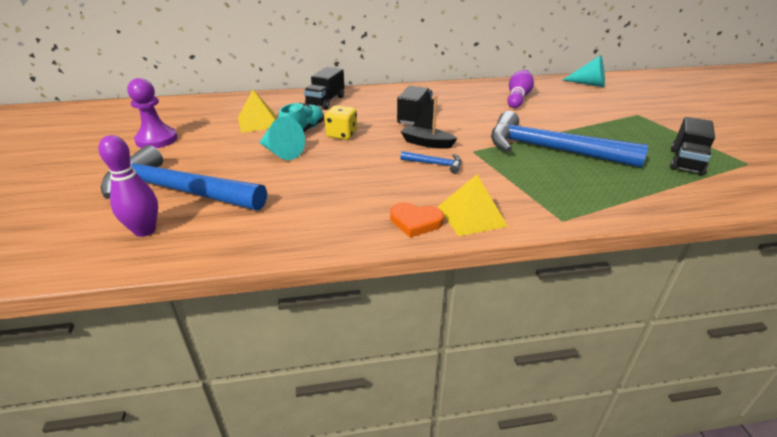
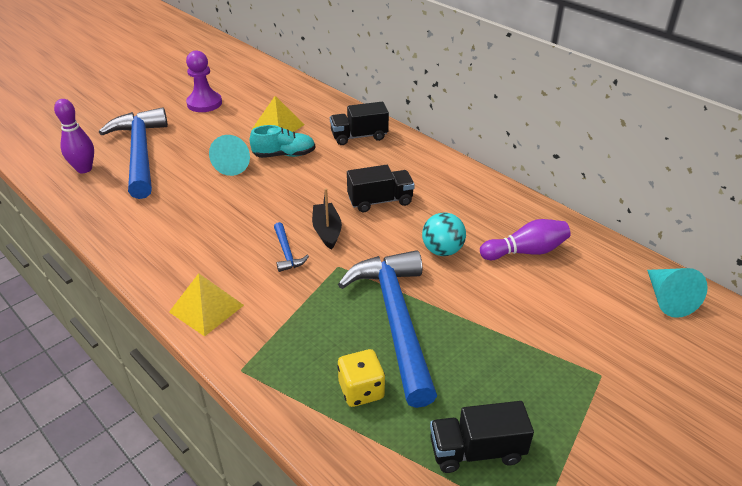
camera: 55 degrees right, 5 degrees up
yellow dice [325,105,357,140] -> yellow dice moved to [337,349,385,407]
orange heart [390,202,444,238] -> none
none -> turquoise ball [422,213,466,256]

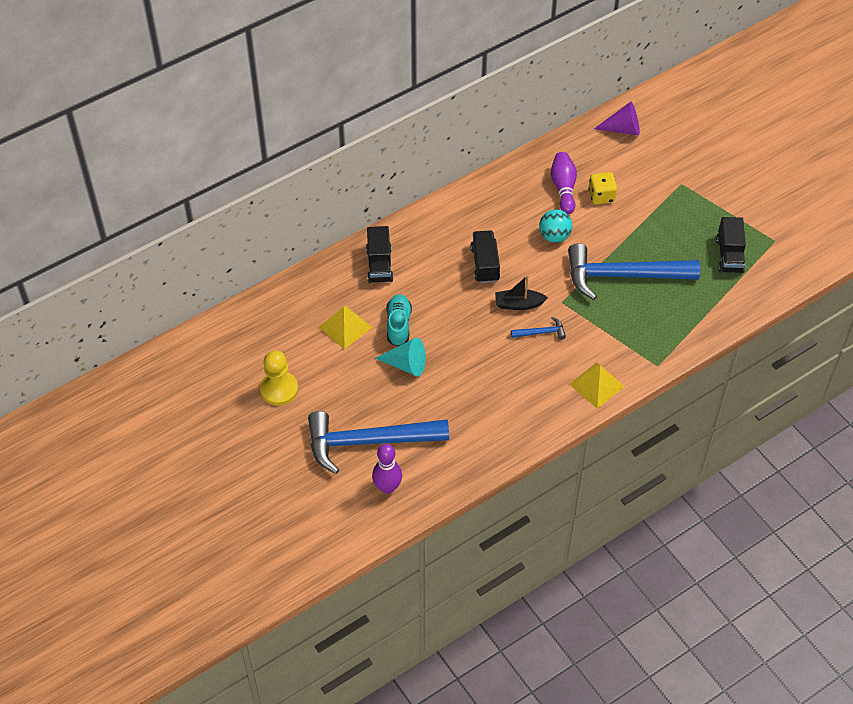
camera: 80 degrees left, 15 degrees up
purple pawn [186,51,222,112] -> yellow pawn [260,350,298,406]
yellow dice [337,349,385,407] -> yellow dice moved to [588,172,617,204]
turquoise cone [647,268,708,318] -> purple cone [594,102,640,136]

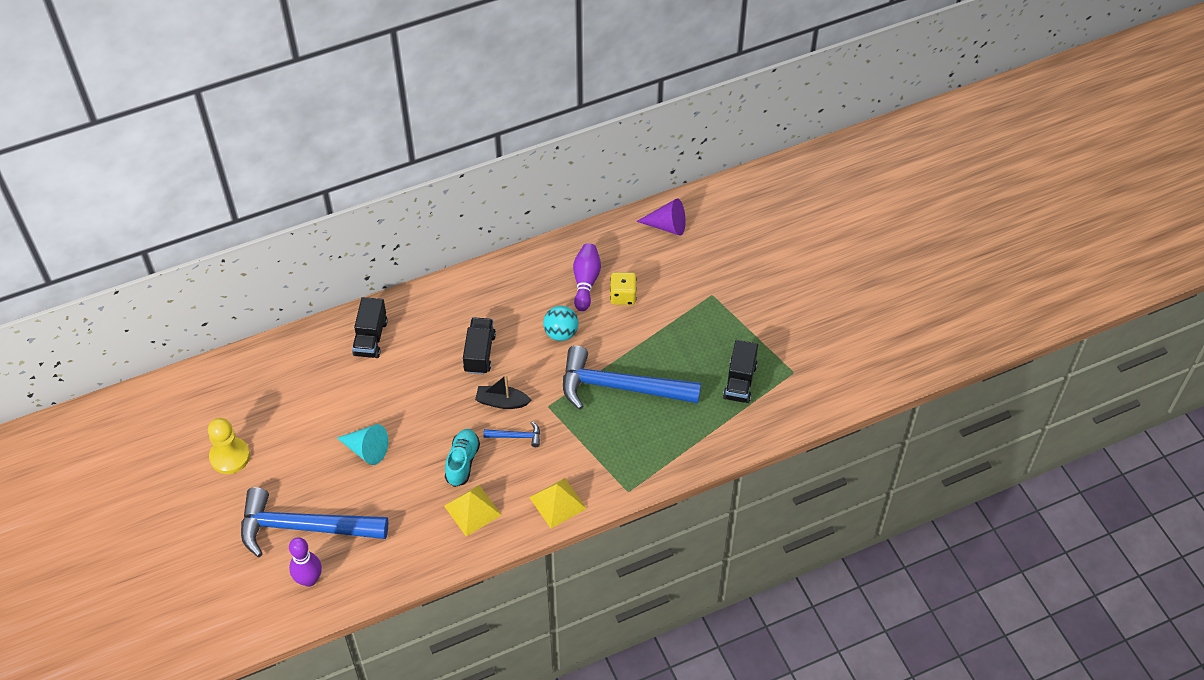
camera: 10 degrees right, 0 degrees up
yellow pyramid [319,306,372,350] -> yellow pyramid moved to [444,485,501,536]
turquoise shoe [386,294,412,346] -> turquoise shoe moved to [445,429,480,487]

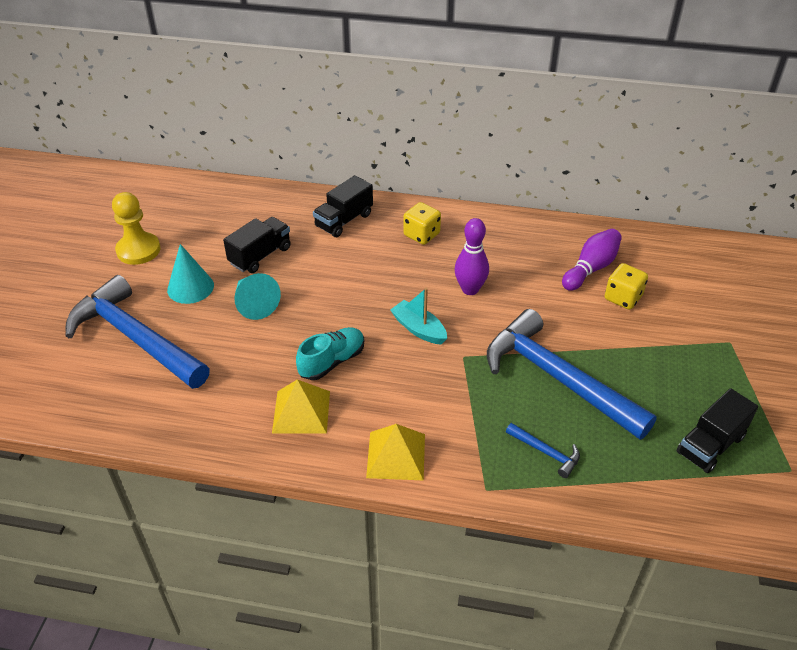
camera: 35 degrees right, 10 degrees down
purple bowling pin [289,537,322,587] -> purple bowling pin moved to [455,218,489,295]
black truck [463,317,496,375] -> black truck moved to [223,217,291,273]
black boat [475,375,531,409] -> turquoise boat [390,288,447,345]
blue hammer [483,421,540,447] -> blue hammer moved to [506,423,580,478]
turquoise ball [543,306,578,341] -> none
purple cone [636,198,686,236] -> none
none -> turquoise cone [167,244,214,304]
none -> yellow dice [403,202,441,245]

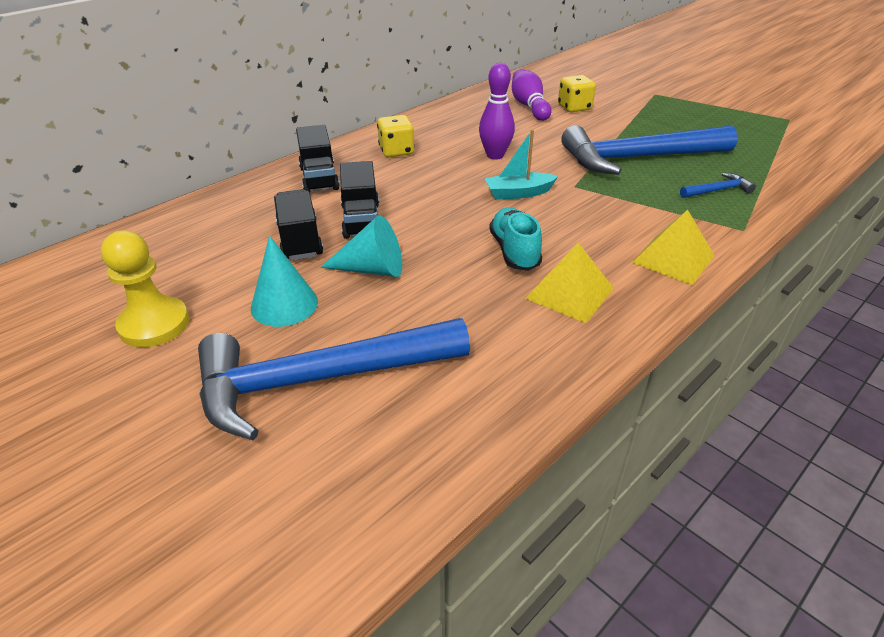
camera: 55 degrees left, 5 degrees down
black truck [677,388,758,473] -> black truck moved to [340,161,379,239]

